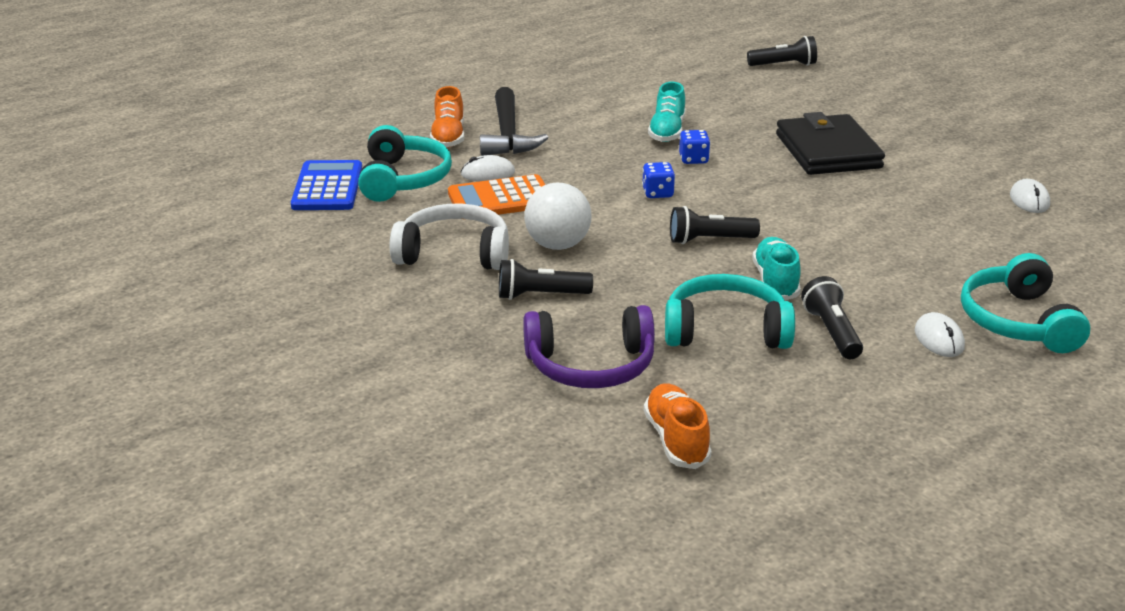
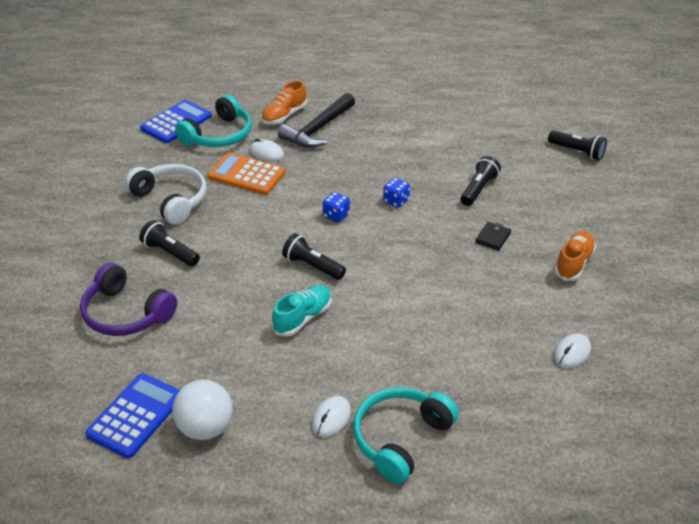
camera: 40 degrees right, 10 degrees up
white ball [524,183,591,250] -> white ball moved to [172,380,233,440]
orange shoe [644,383,712,469] -> orange shoe moved to [555,231,596,281]
turquoise shoe [648,82,686,142] -> none
turquoise headphones [665,274,795,349] -> none
black wallet [776,112,885,175] -> black wallet [475,222,511,251], size x0.40
black flashlight [801,276,863,359] -> black flashlight moved to [460,156,501,206]
none -> blue calculator [85,373,180,458]

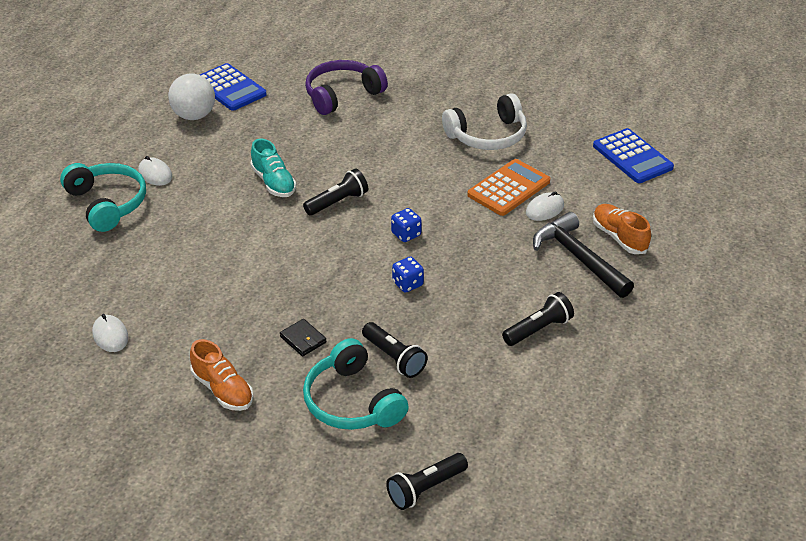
camera: 110 degrees right, 0 degrees up
black flashlight [139,220,200,266] -> black flashlight moved to [502,292,574,346]
turquoise headphones [175,95,252,147] -> turquoise headphones moved to [303,338,409,430]

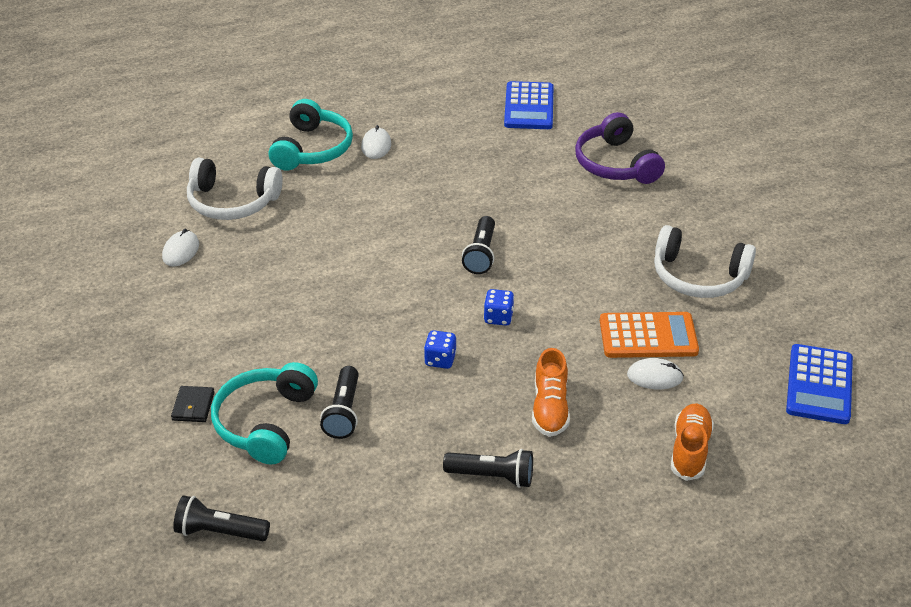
camera: 45 degrees right, 0 degrees up
white ball [168,74,215,120] -> none
orange shoe [190,339,254,411] -> orange shoe moved to [532,348,570,437]
turquoise shoe [250,138,296,197] -> none
black wallet [280,319,327,356] -> black wallet moved to [171,386,214,422]
black flashlight [303,169,368,216] -> black flashlight turned 90 degrees clockwise [462,216,495,274]
purple headphones [305,60,388,115] -> purple headphones turned 120 degrees counterclockwise [575,112,665,184]
black hammer [533,212,634,298] -> none
none -> white headphones [187,158,283,220]

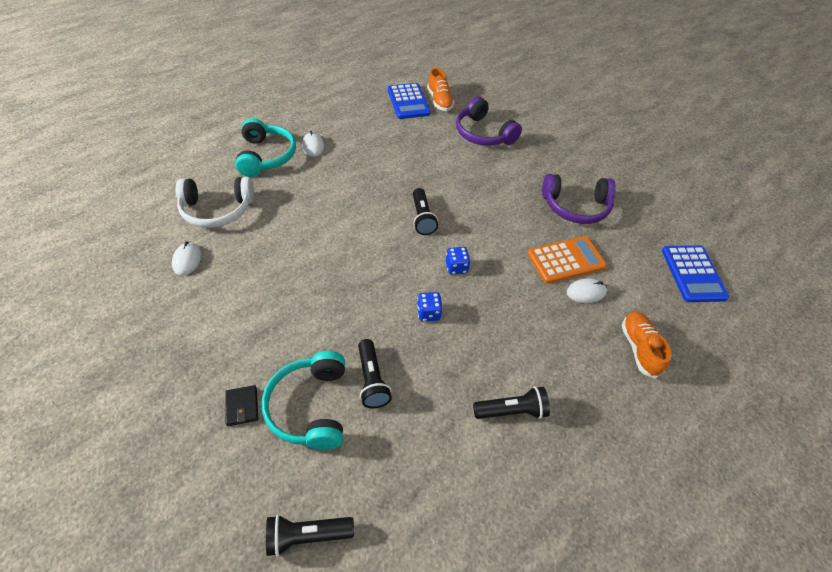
camera: 20 degrees left, 10 degrees up
orange shoe [532,348,570,437] -> orange shoe moved to [427,68,454,111]
white headphones [654,225,756,298] -> purple headphones [542,174,616,224]

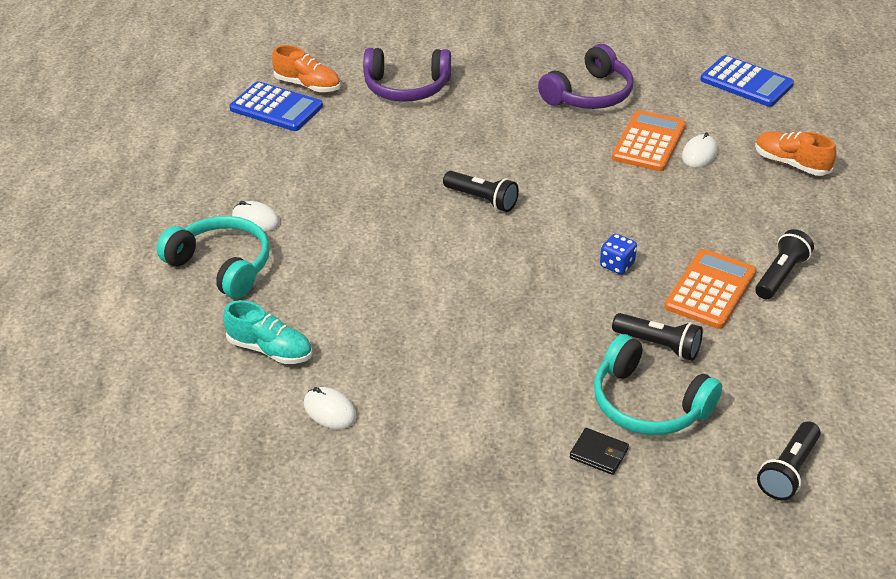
camera: 45 degrees left, 10 degrees down
white headphones [176,177,254,228] -> turquoise shoe [223,300,312,364]
blue dice [446,247,471,274] -> none
none -> orange calculator [665,249,757,329]

